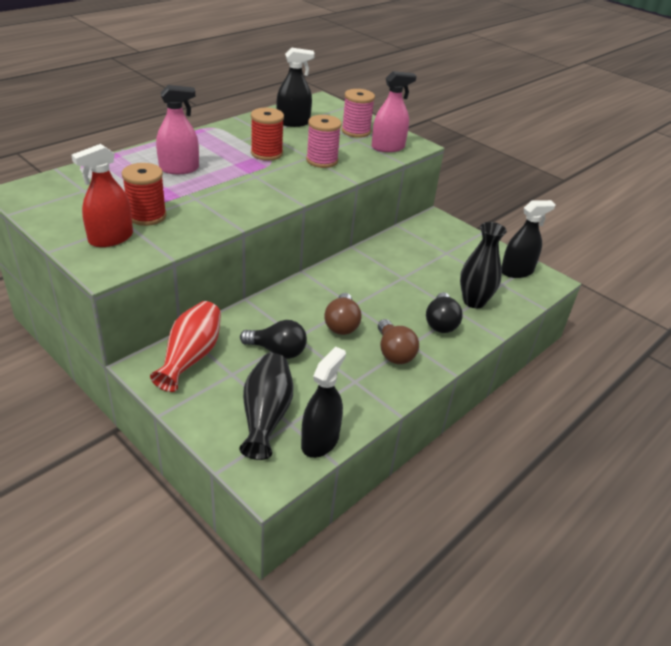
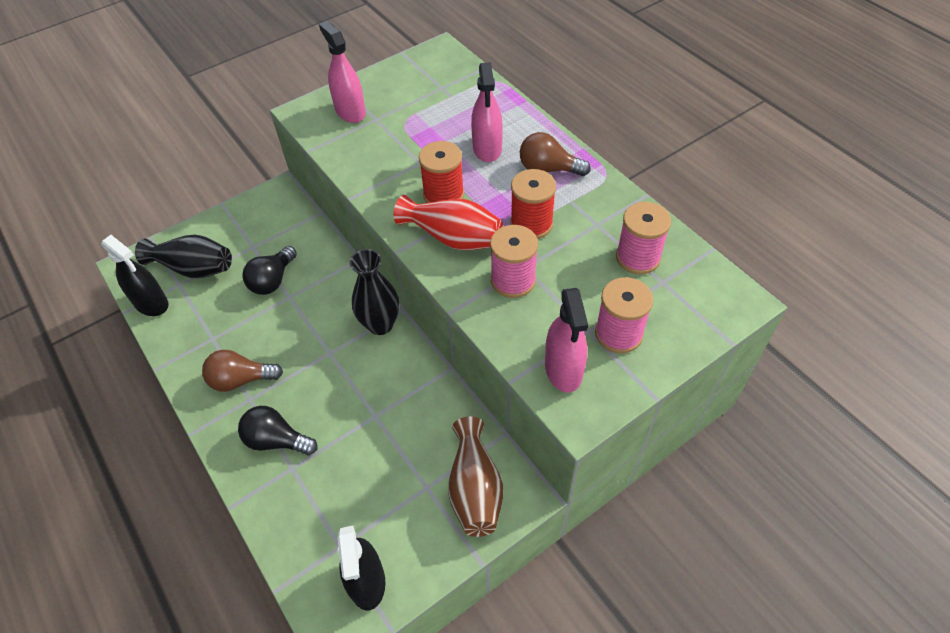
camera: 105 degrees right, 15 degrees up
red spray bottle [71,144,133,247] -> pink spray bottle [319,21,366,123]
red spool [122,163,167,226] -> red spool moved to [419,141,464,203]
red vase [150,301,221,392] -> red vase moved to [393,195,503,251]
black spray bottle [276,48,315,127] -> pink spool [616,202,671,274]
brown light bulb [324,293,362,335] -> brown light bulb moved to [520,132,591,176]
black vase [460,222,507,308] -> black vase moved to [350,249,399,335]
none -> brown vase [448,416,503,537]

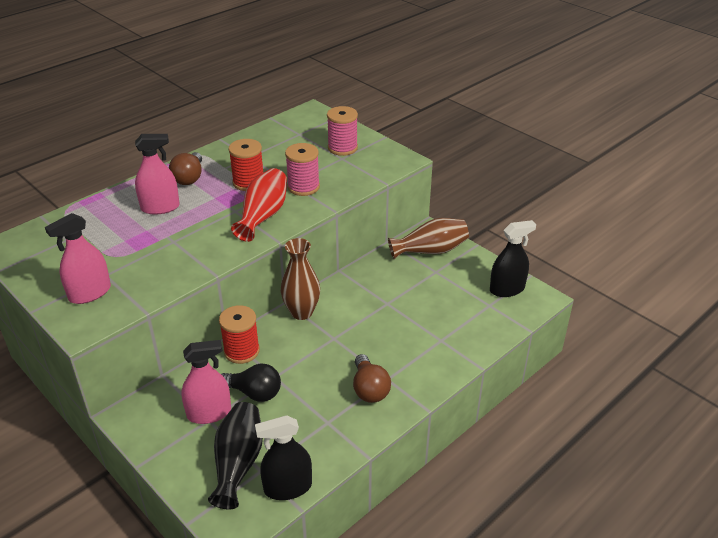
camera: 100 degrees left, 15 degrees down
black spray bottle [101,235,169,316] -> black spray bottle turned 135 degrees counterclockwise [255,415,312,500]
black light bulb [238,406,317,455] -> none
black vase [350,249,399,335] -> brown vase [281,238,320,320]
red spool [419,141,464,203] -> red spool moved to [219,305,260,364]
pink spray bottle [545,288,588,393] -> pink spray bottle moved to [181,340,231,424]
pink spool [616,202,671,274] -> none

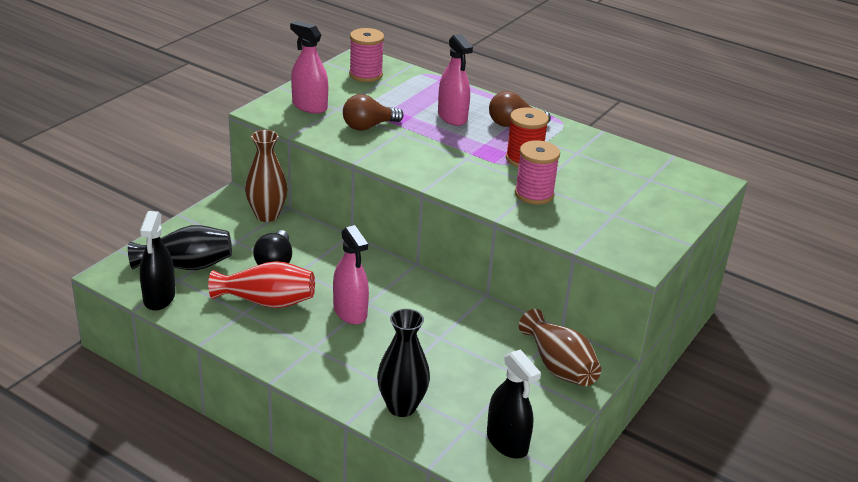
camera: 75 degrees right, 5 degrees down
pink spray bottle [181,340,231,424] -> pink spray bottle moved to [333,225,369,325]
red spool [219,305,260,364] -> none
red vase [231,168,287,242] -> red vase moved to [208,261,315,308]
black spray bottle [255,415,312,500] -> black spray bottle turned 150 degrees counterclockwise [140,211,175,311]
brown vase [281,238,320,320] -> brown vase moved to [245,130,288,222]
pink spool [327,106,358,156] -> pink spool moved to [349,28,384,82]
brown light bulb [353,354,391,403] -> brown light bulb moved to [343,94,404,131]
none -> black vase [377,309,430,417]

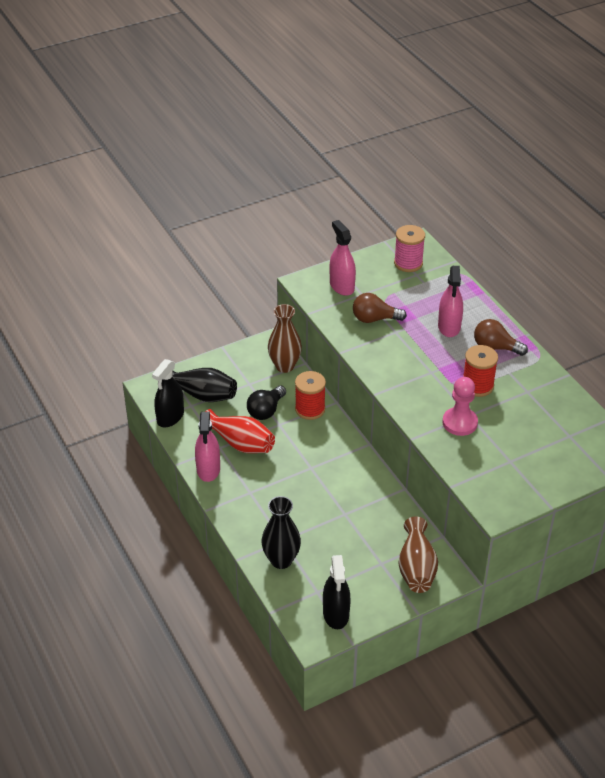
camera: 30 degrees right, 10 degrees up
pink spray bottle [333,225,369,325] -> pink spray bottle moved to [195,412,220,482]
pink spool [515,140,560,205] -> pink pawn [443,377,478,436]
none -> red spool [295,371,326,420]

